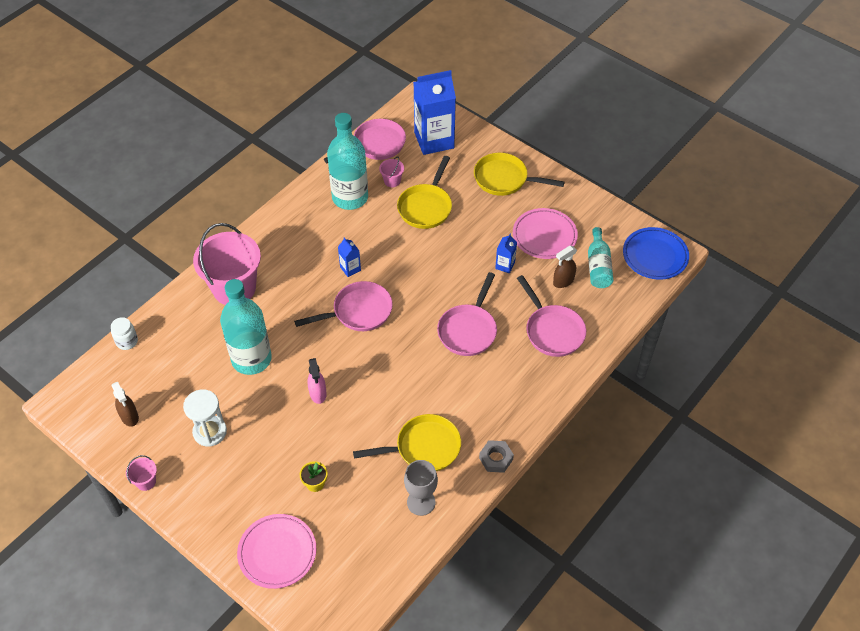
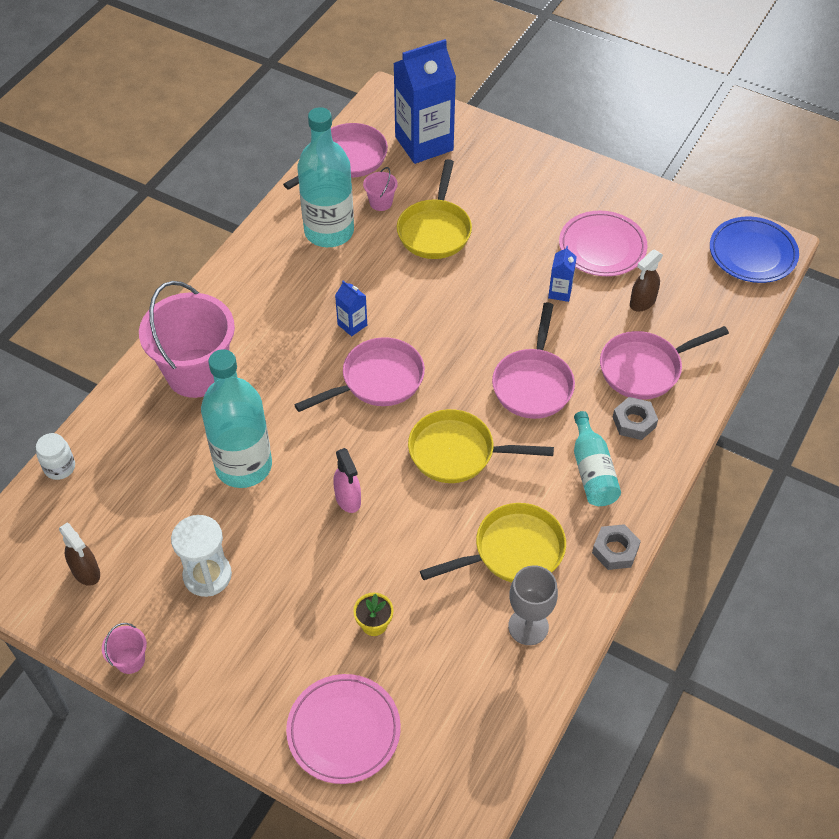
camera: 10 degrees left, 0 degrees up
yellow pan [474,153,565,196] -> yellow pan moved to [408,409,554,483]
pink pan [517,275,586,357] -> pink pan turned 105 degrees clockwise [600,326,729,400]
turquoise bottle [588,227,613,288] -> turquoise bottle moved to [574,411,621,506]
none -> grey nut [613,397,658,440]

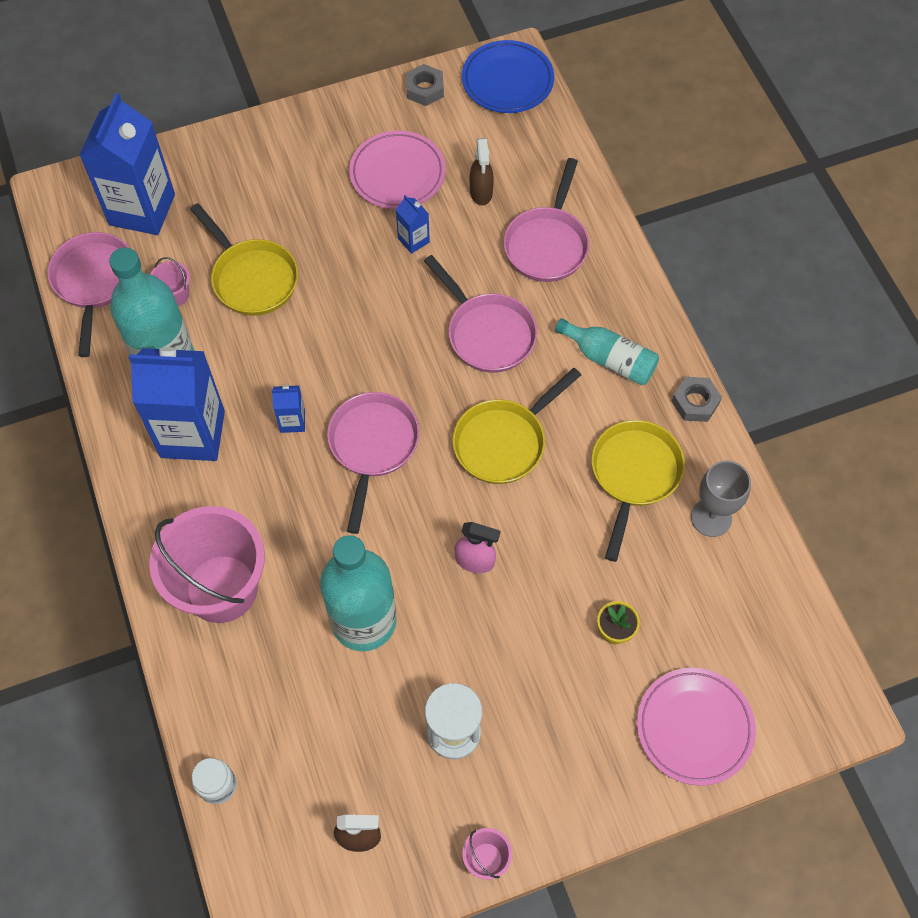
camera: 50 degrees left, 10 degrees up
grey nut [613,397,658,440] -> grey nut moved to [406,64,444,106]
none -> blue carton [129,347,225,461]

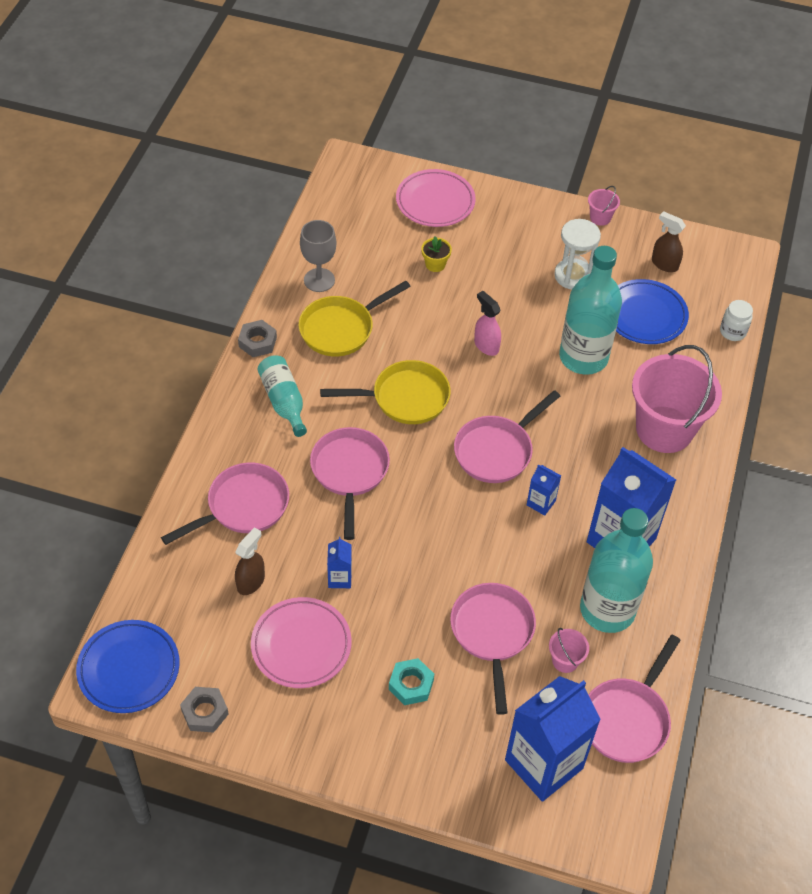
camera: 145 degrees left, 10 degrees down
yellow pan [190,203,298,316] -> pink pan [450,583,536,715]
none -> turquoise nut [389,658,434,705]
none -> blue plate [616,279,689,344]

